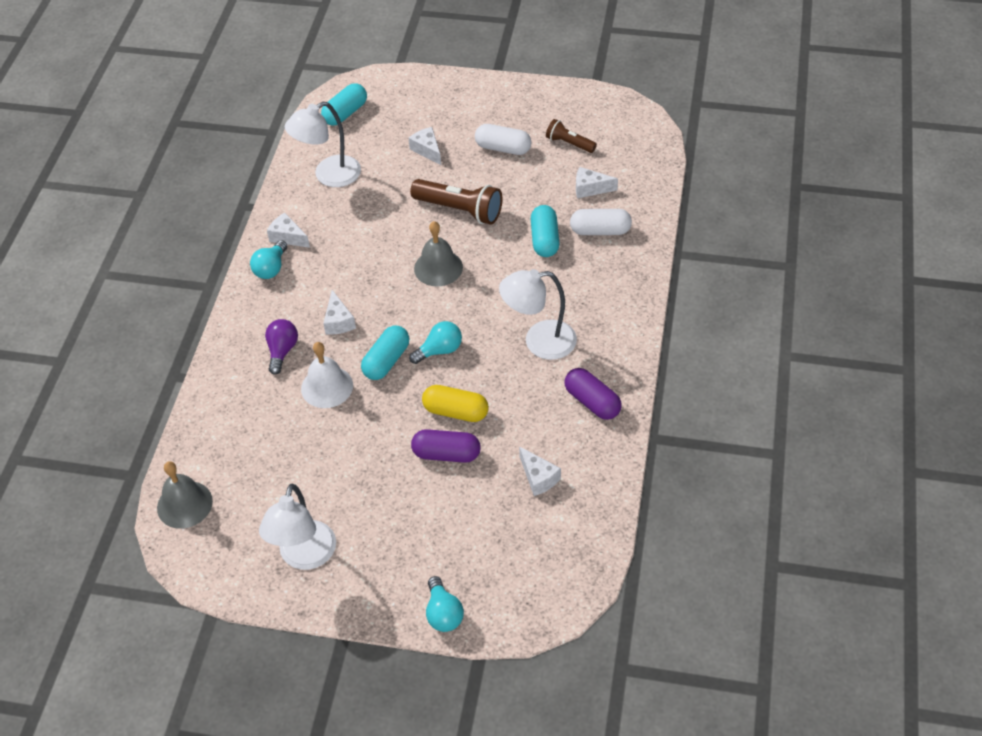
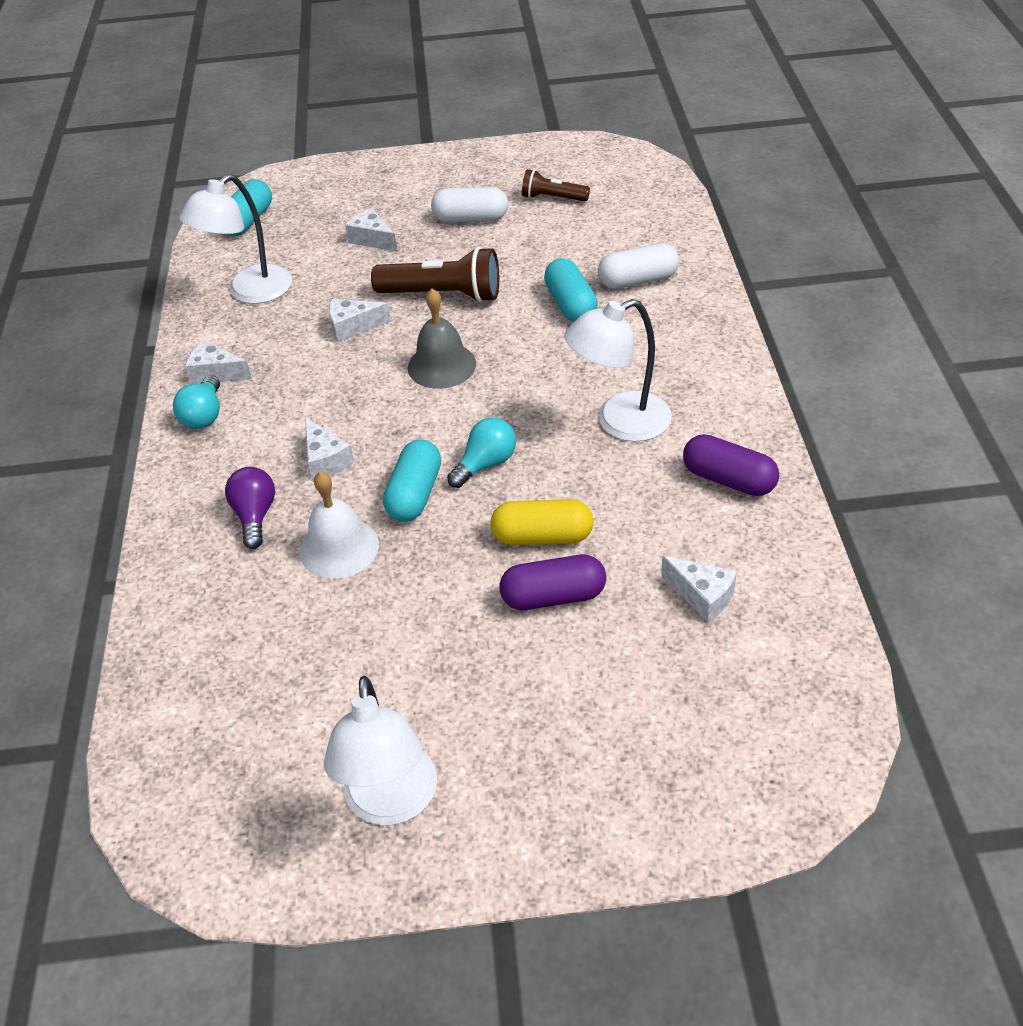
camera: 15 degrees left, 5 degrees down
grey bell [157,461,213,529] -> none
turquoise light bulb [426,576,464,632] -> none
white cheese [576,167,618,198] -> white cheese moved to [329,299,391,342]

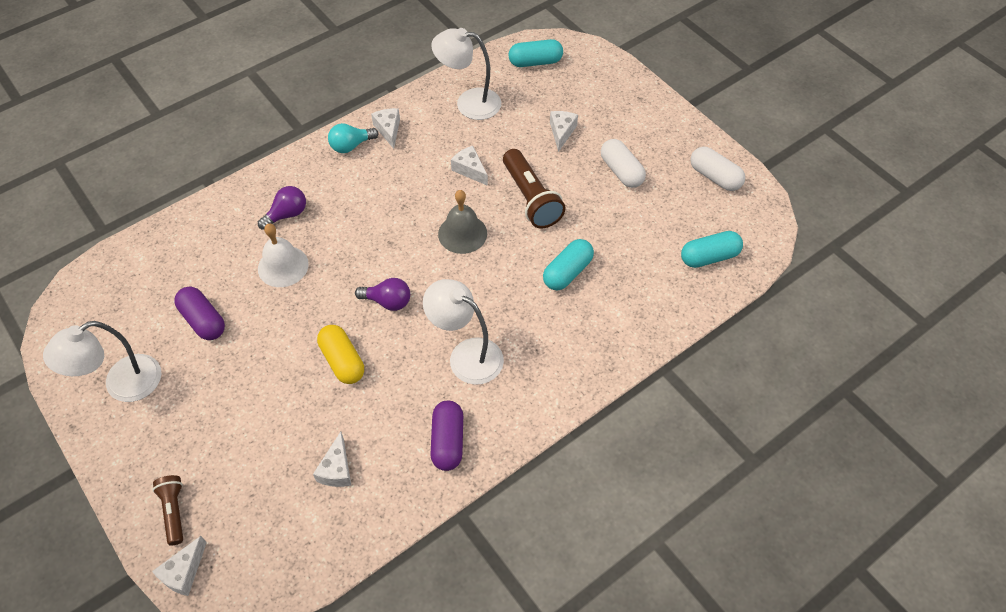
camera: 55 degrees right, 10 degrees up
white cheese [305,417,354,480] -> white cheese moved to [152,536,207,596]
turquoise capsule [383,440,441,522] -> turquoise capsule moved to [681,231,743,268]
turquoise light bulb [447,417,516,488] -> purple light bulb [355,278,410,311]
purple capsule [500,555,606,610] -> purple capsule moved to [174,287,225,340]
brown flashlight [522,169,590,201] -> brown flashlight moved to [153,475,183,546]
white capsule [598,243,679,289] -> white capsule moved to [690,147,745,191]

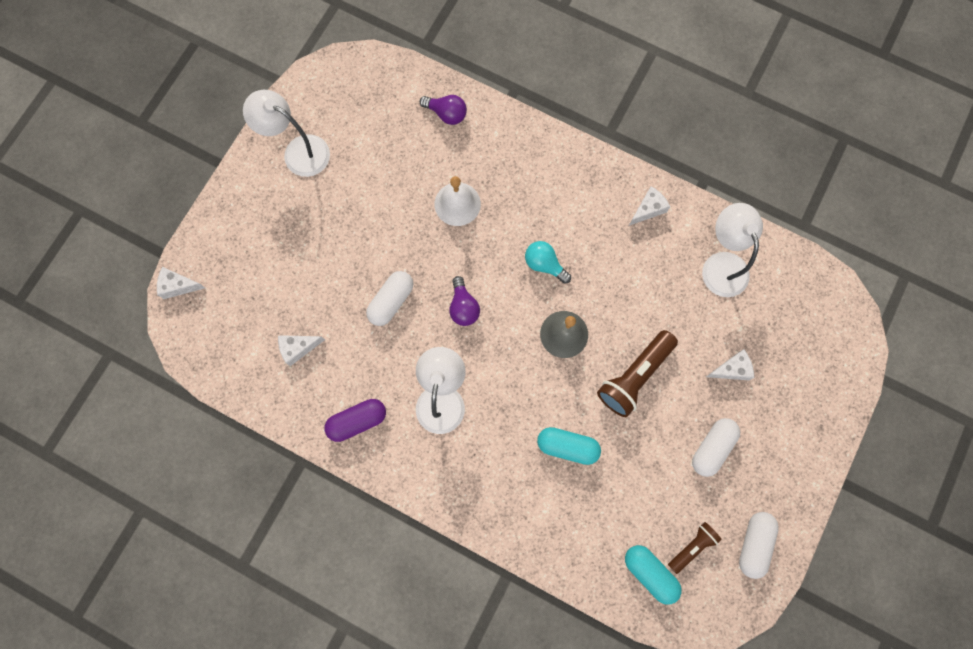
camera: 65 degrees right, 20 degrees up
brown flashlight [153,475,183,546] -> brown flashlight moved to [668,522,722,574]
purple capsule [174,287,225,340] -> none
purple light bulb [258,186,306,230] -> purple light bulb moved to [420,95,467,125]
yellow capsule [317,325,364,384] -> white capsule [366,271,413,326]
turquoise light bulb [328,123,379,153] -> turquoise light bulb moved to [525,241,571,284]
white cheese [451,146,488,186] -> none
turquoise capsule [509,39,563,67] -> none

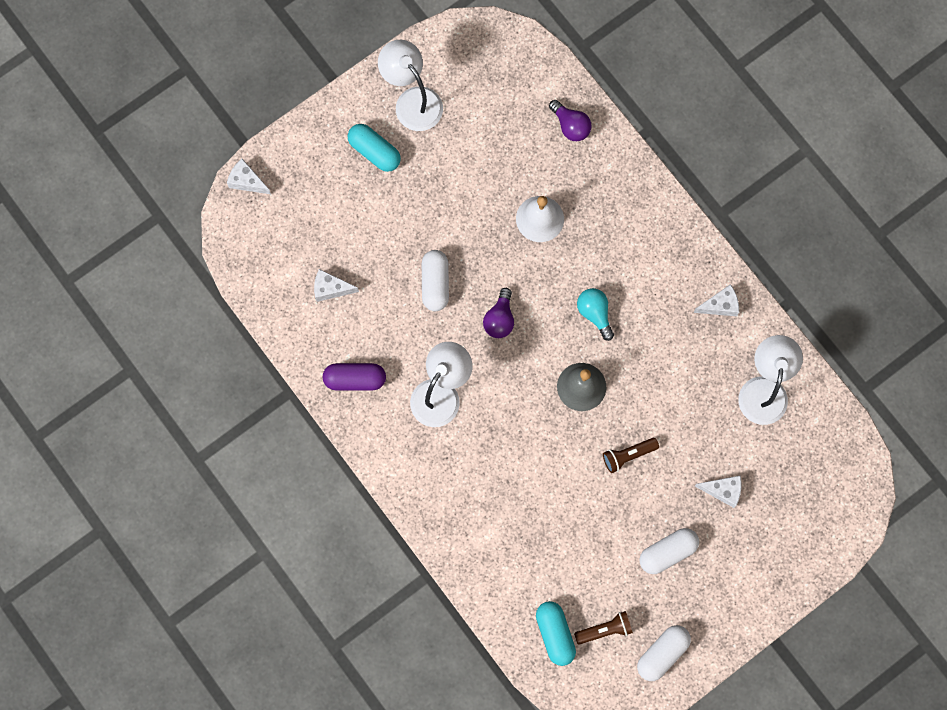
camera: 25 degrees right, 0 degrees up
white capsule [366,271,413,326] -> white capsule turned 60 degrees counterclockwise [422,250,449,311]
turquoise capsule [537,427,601,465] -> turquoise capsule moved to [348,124,401,172]
brown flashlight [597,330,678,417] -> brown flashlight [603,438,659,473], size x0.58

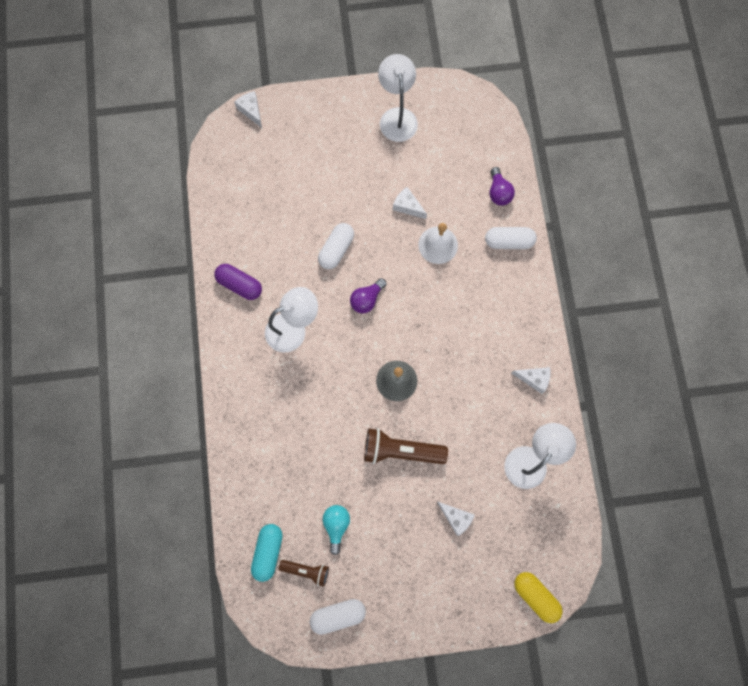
camera: 30 degrees right, 0 degrees up
white cheese [314,269,359,302] -> white cheese moved to [393,187,427,219]
turquoise capsule [348,124,401,172] -> none
turquoise light bulb [577,288,614,341] -> turquoise light bulb moved to [323,505,350,555]
brown flashlight [603,438,659,473] -> brown flashlight [364,428,448,464], size x1.73
white capsule [639,528,699,574] -> white capsule moved to [485,227,537,249]
none -> yellow capsule [514,572,562,623]

